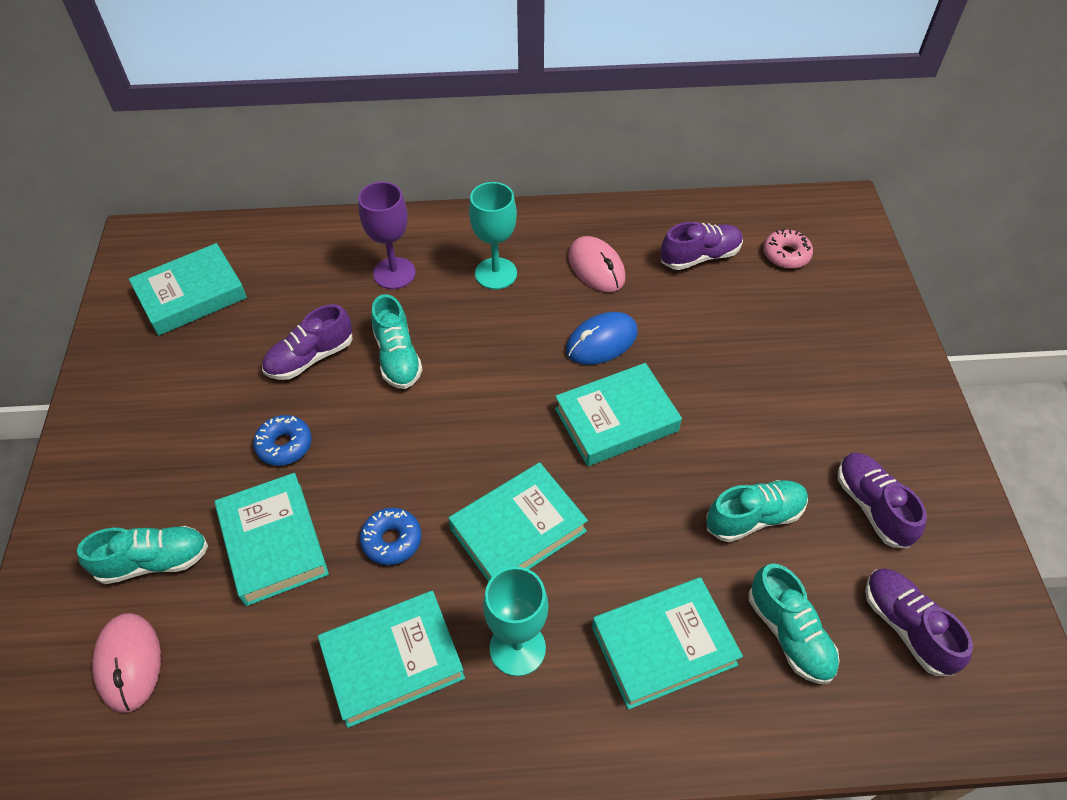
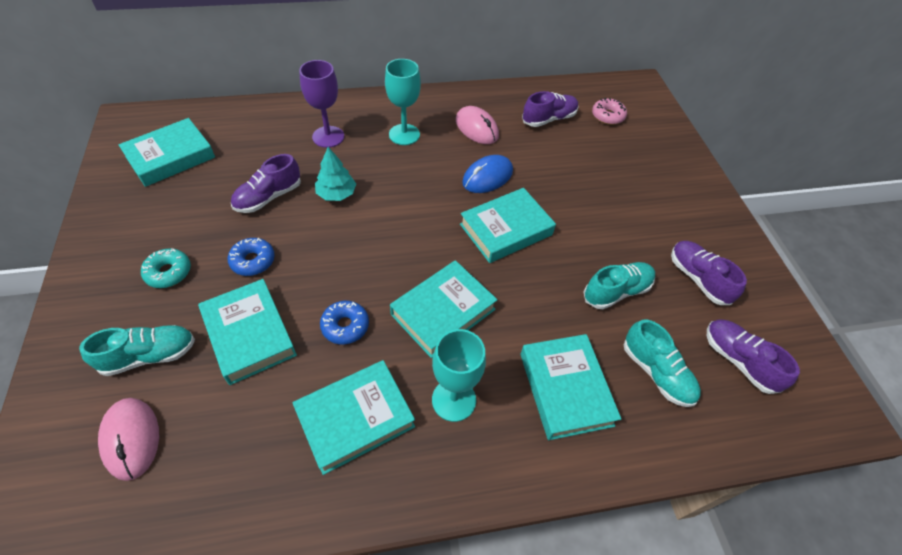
camera: 10 degrees left, 0 degrees up
turquoise shoe [371,294,423,389] -> turquoise tree [315,147,356,201]
turquoise book [592,577,743,710] -> turquoise book turned 75 degrees counterclockwise [520,334,621,440]
none -> turquoise donut [141,248,191,288]

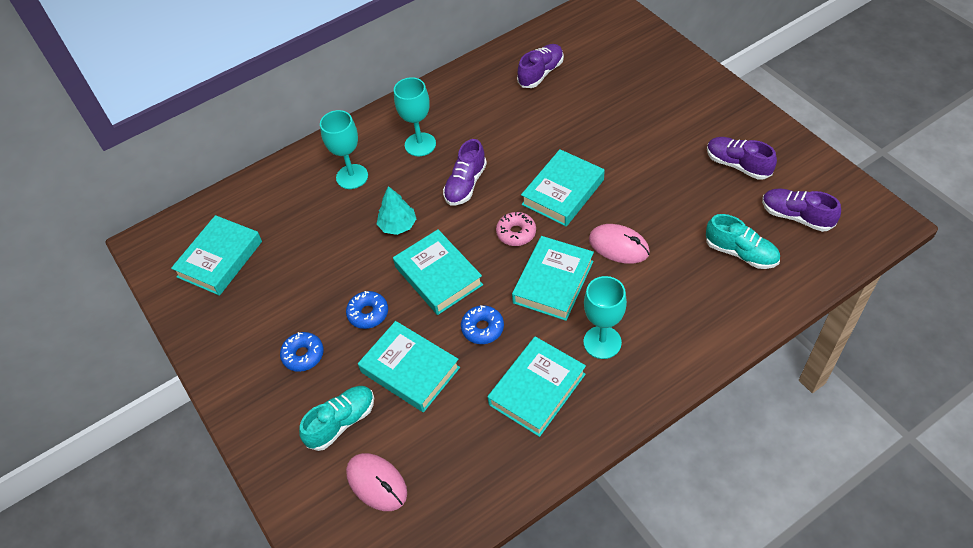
camera: 15 degrees left, 0 degrees up
turquoise donut [141,248,191,288] -> blue donut [280,332,324,372]
purple shoe [231,154,301,213] -> purple shoe moved to [443,139,487,205]
purple goblet [299,60,344,148] -> turquoise goblet [320,110,368,189]
pink mouse [456,106,499,144] -> pink mouse moved to [589,224,650,264]
blue mouse [462,155,513,193] -> none
turquoise book [520,334,621,440] -> turquoise book moved to [393,229,483,315]
turquoise shoe [584,262,655,309] -> none
pink donut [592,98,627,125] -> pink donut moved to [496,212,536,246]

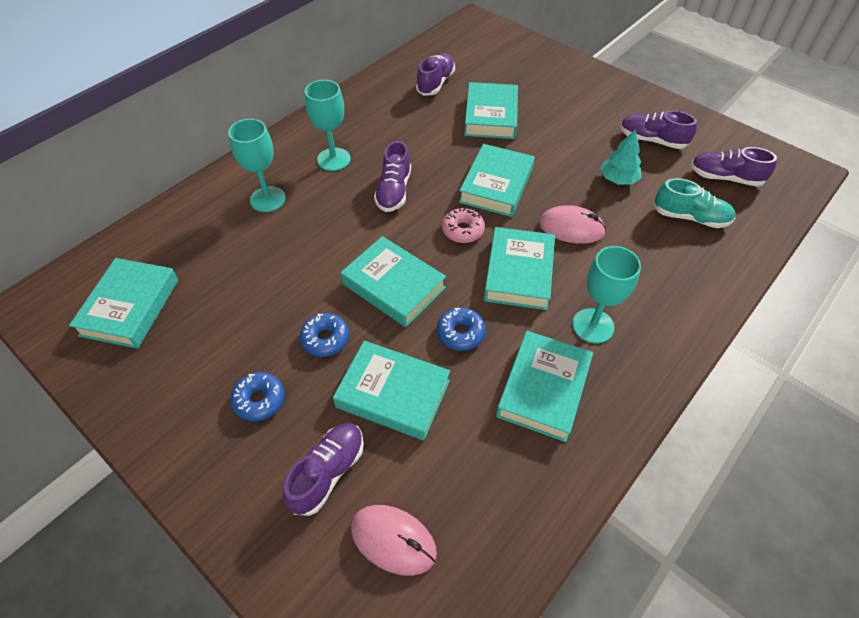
camera: 20 degrees left, 0 degrees up
turquoise shoe [299,386,374,451] -> purple shoe [283,423,364,516]
turquoise tree [377,186,416,235] -> turquoise tree moved to [600,129,641,184]
none -> turquoise book [464,82,518,139]

